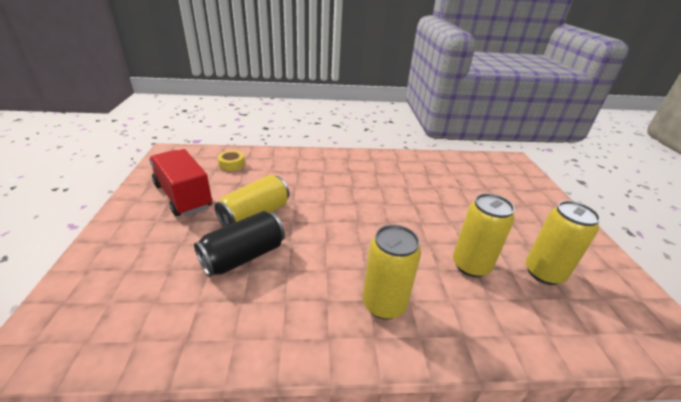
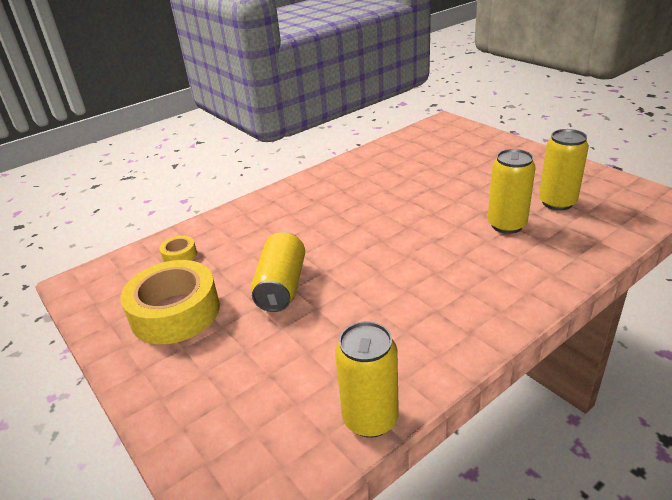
camera: 30 degrees left, 0 degrees up
red truck [149,149,212,216] -> yellow tape [121,260,220,344]
black can [194,211,285,276] -> none
yellow can [363,225,421,320] -> yellow can moved to [335,321,399,438]

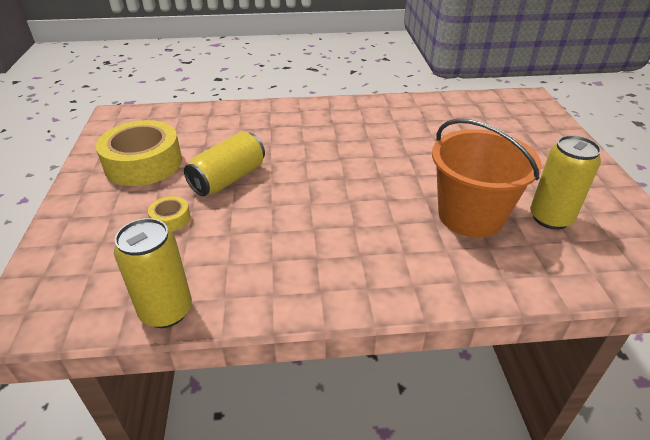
camera: 30 degrees right, 5 degrees up
yellow tape [159,235,197,262] -> yellow tape moved to [148,196,191,232]
yellow can [488,149,536,234] -> orange bucket [432,119,542,238]

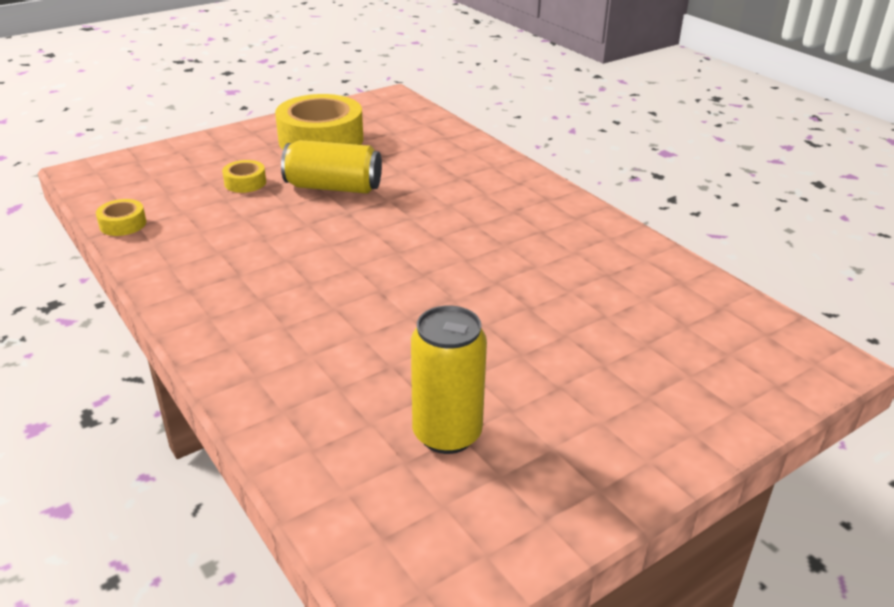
camera: 60 degrees right, 5 degrees down
yellow can [114,218,192,328] -> yellow tape [96,199,146,236]
orange bucket [432,119,542,238] -> none

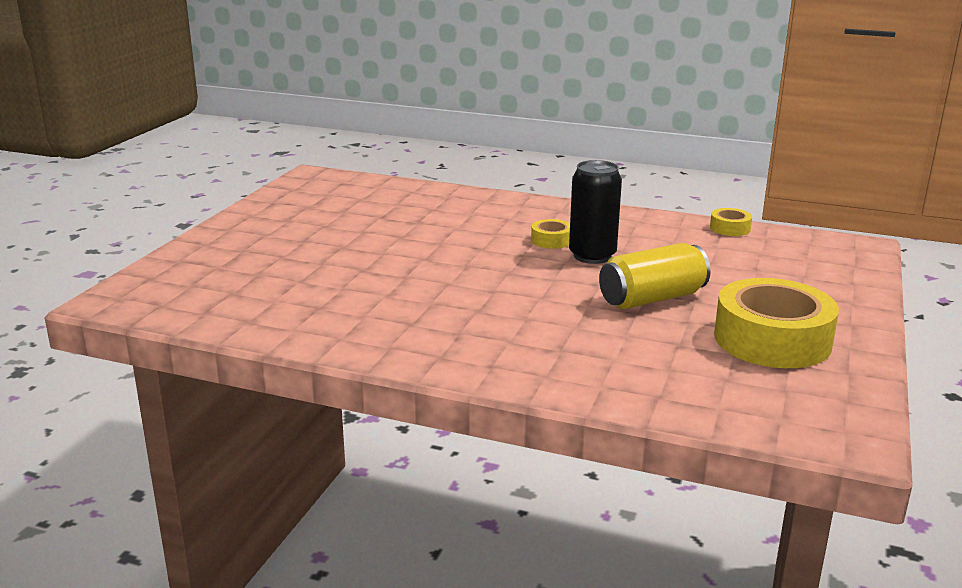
camera: 145 degrees right, 10 degrees down
yellow tape [222,160,266,193] -> yellow tape moved to [531,219,570,249]
yellow can [411,305,487,454] -> none
none -> black can [569,160,622,264]

